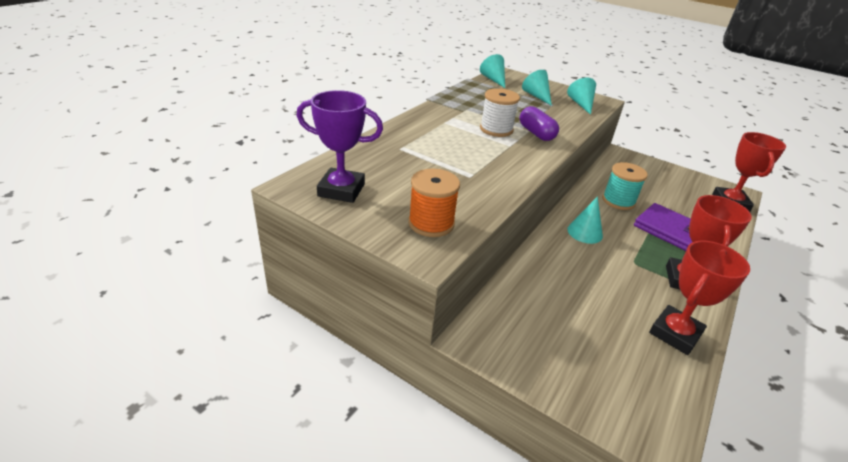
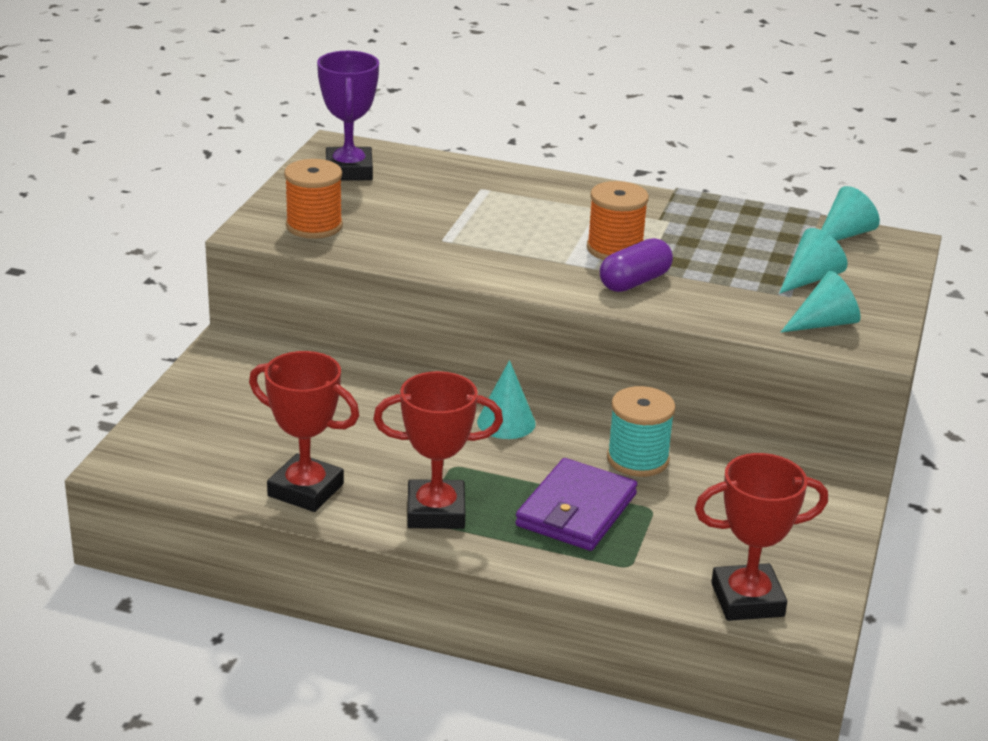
camera: 75 degrees right, 5 degrees down
white spool [480,88,520,137] -> orange spool [587,181,649,260]

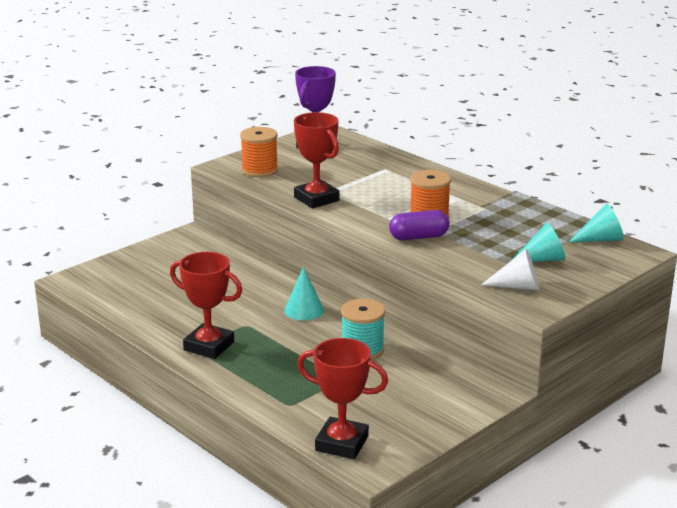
camera: 30 degrees right, 5 degrees down
red trophy [249,351,359,512] -> red trophy moved to [294,112,340,208]
purple wallet [515,458,637,551] -> none
turquoise cone [781,271,861,332] -> white cone [481,249,539,290]

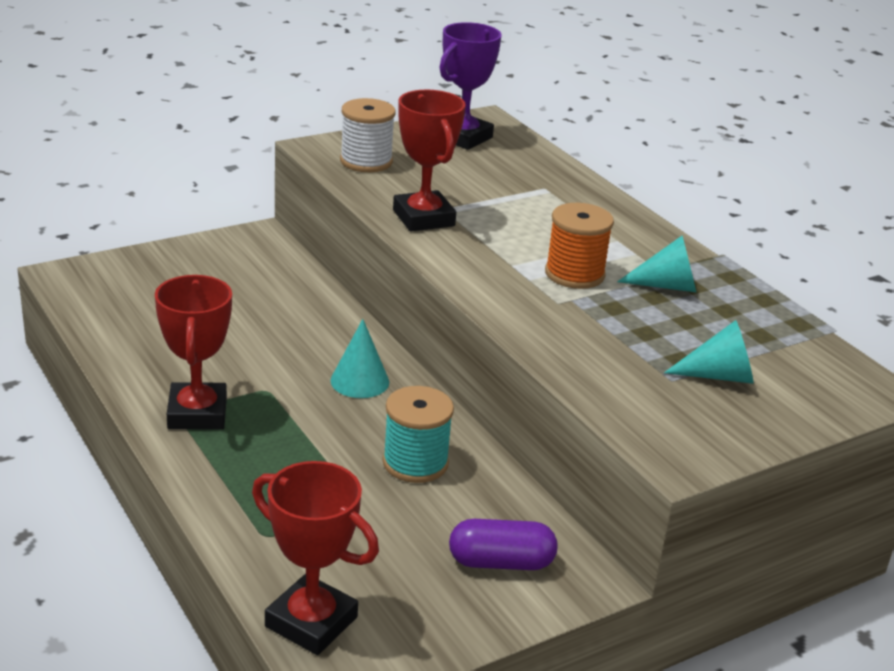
camera: 10 degrees right, 5 degrees up
red trophy [170,252,242,359] -> red trophy turned 45 degrees clockwise [155,275,232,429]
orange spool [240,127,278,177] -> white spool [340,98,396,172]
purple capsule [389,210,450,240] -> purple capsule moved to [449,519,558,570]
white cone [481,249,539,290] -> none
turquoise cone [569,204,624,242] -> turquoise cone moved to [617,236,697,293]

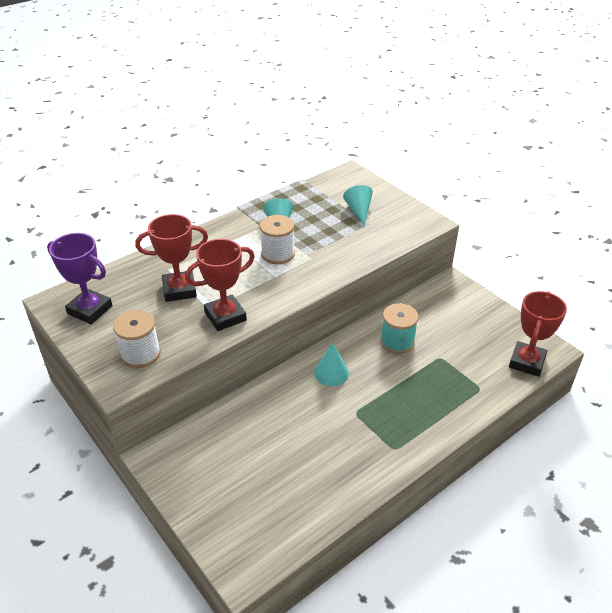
camera: 95 degrees left, 10 degrees up
red trophy [155,275,232,429] -> red trophy moved to [135,214,208,302]
purple capsule [449,519,558,570] -> none
orange spool [545,203,614,289] -> white spool [260,215,295,264]

